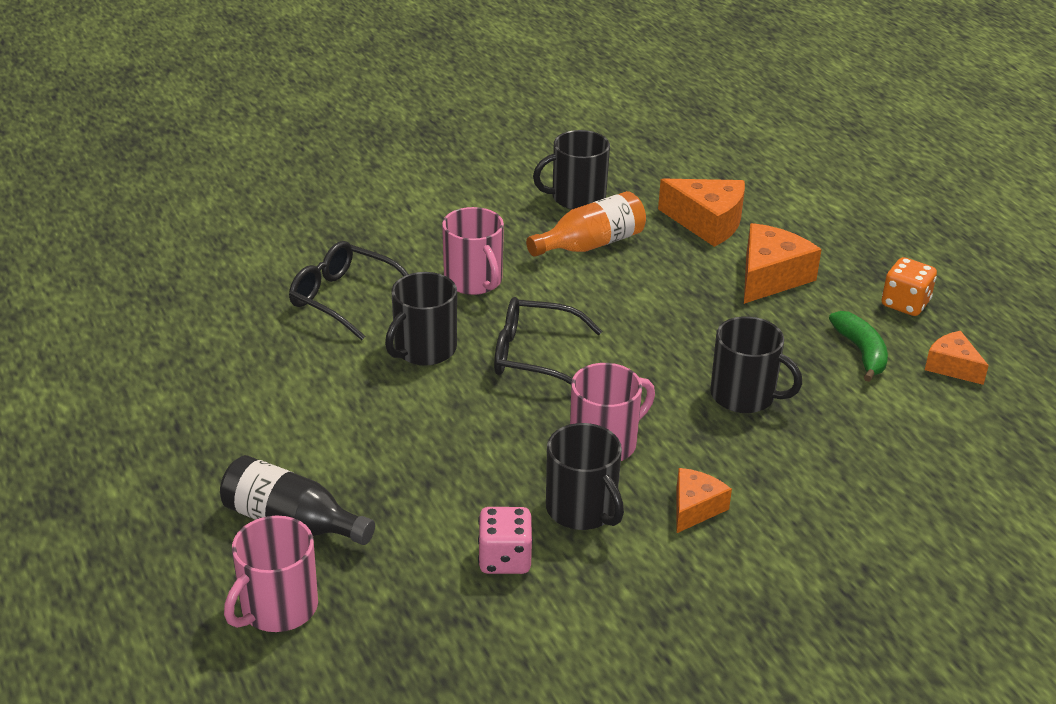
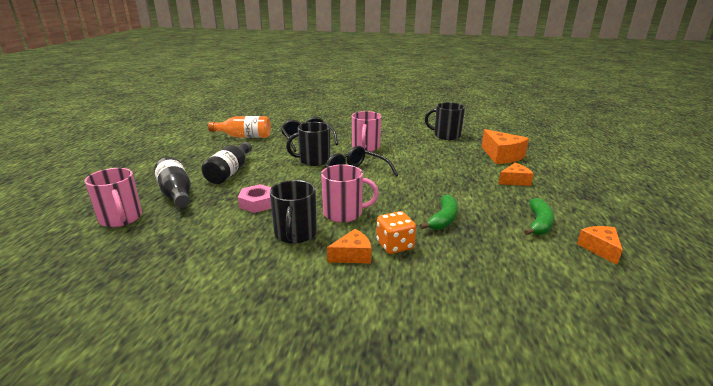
camera: 35 degrees right, 10 degrees down
pink mug [224,516,318,632] -> pink mug turned 105 degrees counterclockwise [84,168,142,227]
pink dice [478,507,533,574] -> none
orange bottle [526,191,646,257] -> orange bottle moved to [208,116,271,138]
black mug [710,316,802,413] -> green banana [420,195,458,230]
orange cheese [744,223,822,304] -> orange cheese [499,163,534,186], size x0.61
orange dice [882,257,937,316] -> orange dice moved to [376,211,416,254]
none -> black bottle [201,142,252,184]
none -> pink nut [238,184,272,213]

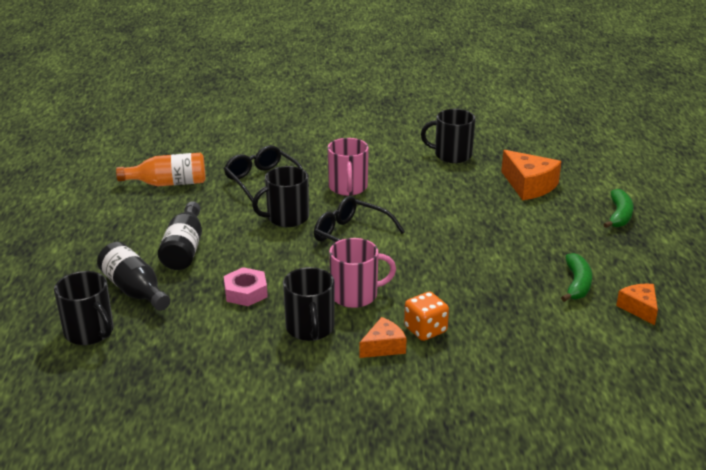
camera: 10 degrees left, 5 degrees up
pink mug [84,168,142,227] -> black mug [54,271,114,345]
green banana [420,195,458,230] -> green banana moved to [603,189,634,228]
orange cheese [499,163,534,186] -> none

